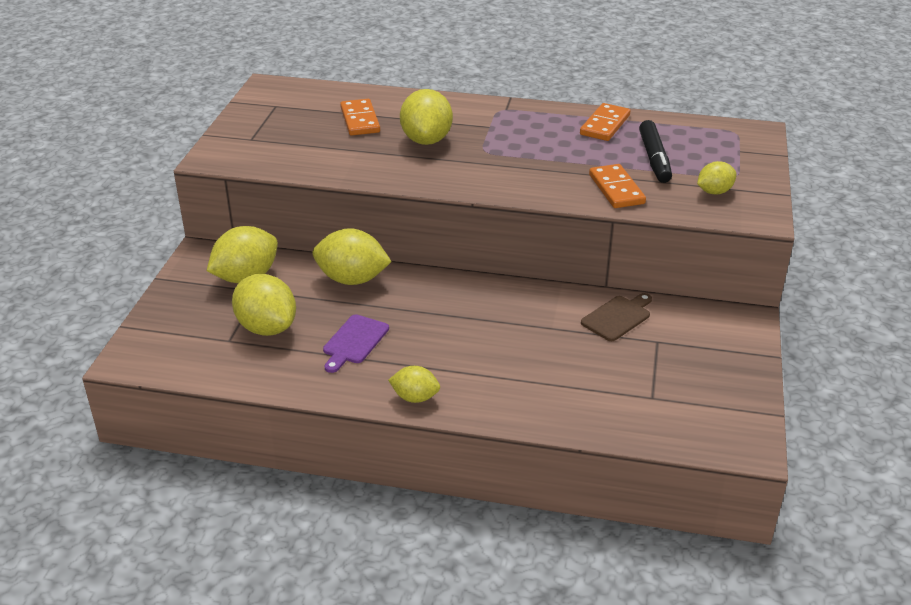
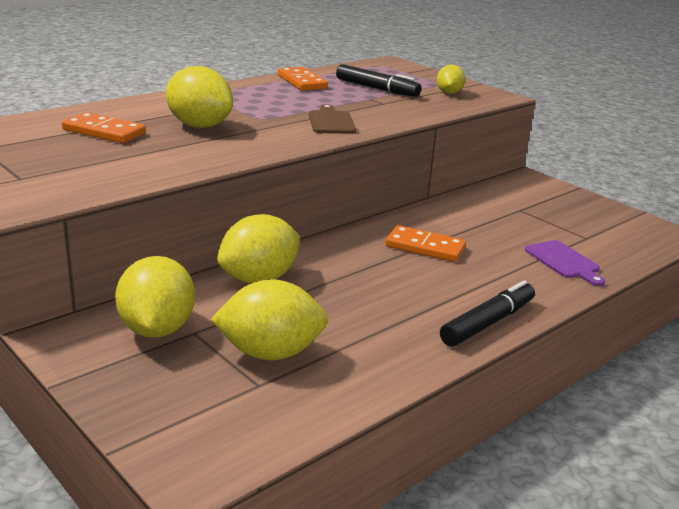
camera: 55 degrees left, 10 degrees down
purple cutting board [323,315,389,373] -> purple cutting board moved to [525,240,605,286]
yellow lemon [388,366,440,403] -> black marker [440,280,535,347]
brown cutting board [581,293,652,341] -> brown cutting board moved to [309,104,356,134]
orange domino [589,164,646,208] -> orange domino moved to [385,225,466,262]

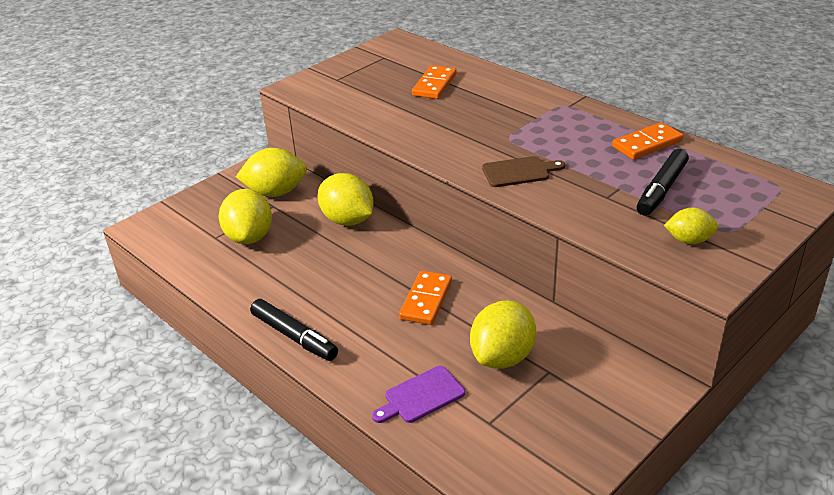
camera: 90 degrees right, 10 degrees up
yellow lemon [166,66,233,128] -> yellow lemon moved to [470,301,536,369]

